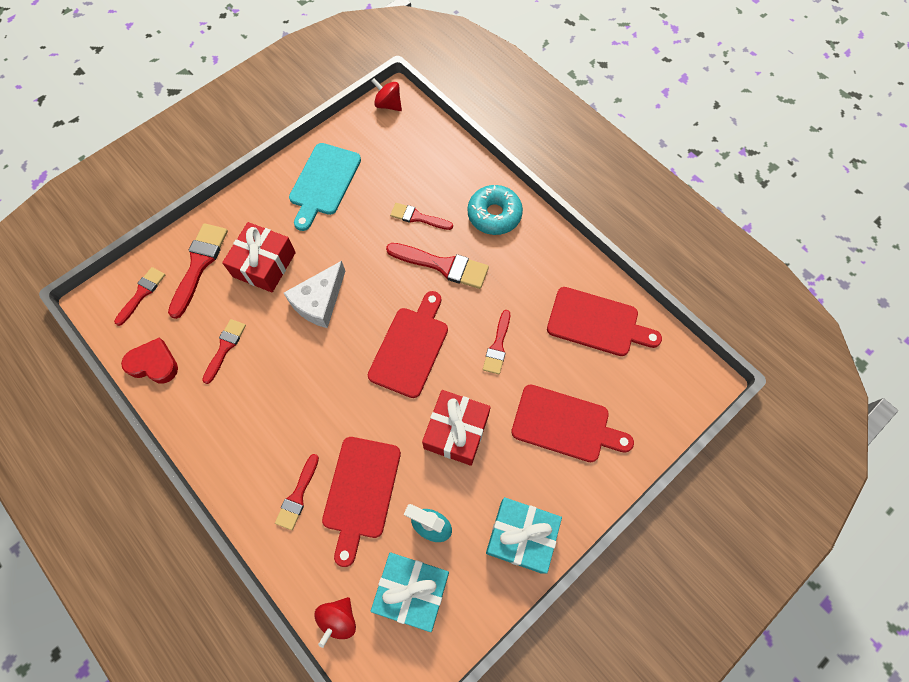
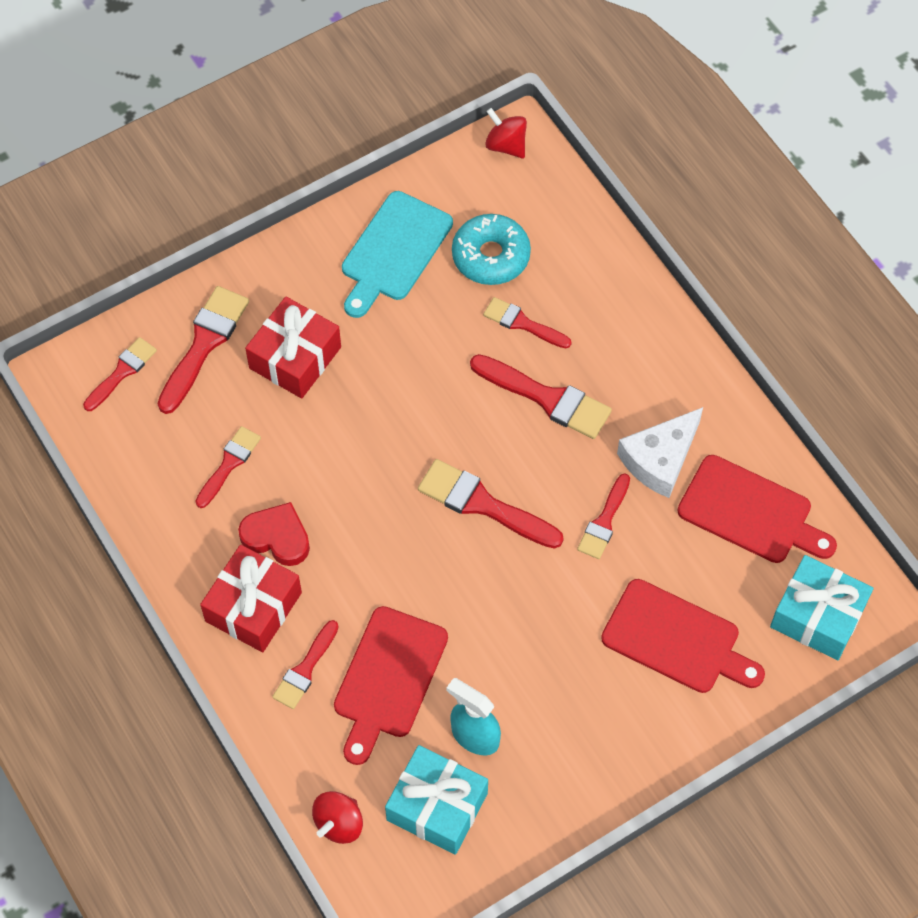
camera: 10 degrees right, 5 degrees down
red heart [121,338,178,383] -> red heart moved to [238,502,310,566]
white cheese [284,261,345,328] -> white cheese moved to [617,407,703,498]
red cutting board [368,291,448,398] -> red brush [418,459,564,549]
red gift [422,390,491,466] -> red gift moved to [200,545,302,652]
turquoise donut [467,185,523,235] -> turquoise donut moved to [452,214,531,285]
turquoise gift [486,497,562,574] -> turquoise gift moved to [770,555,873,660]

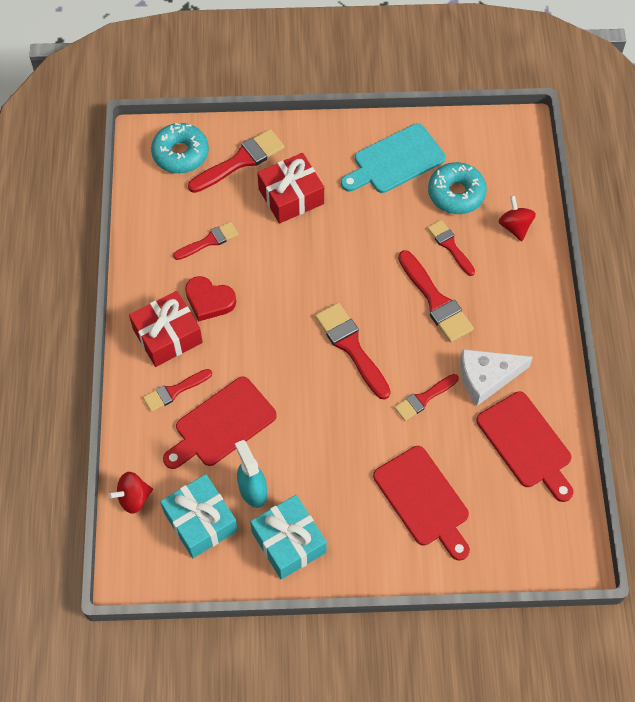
camera: 30 degrees right, 0 degrees up
red brush [83,337,157,411] -> turquoise donut [151,123,209,173]
red heart [238,502,310,566] -> red heart turned 150 degrees clockwise [185,276,236,321]
red spinning top [485,108,527,158] -> red spinning top moved to [498,195,536,241]
turquoise gift [770,555,873,660] -> turquoise gift moved to [250,495,327,579]

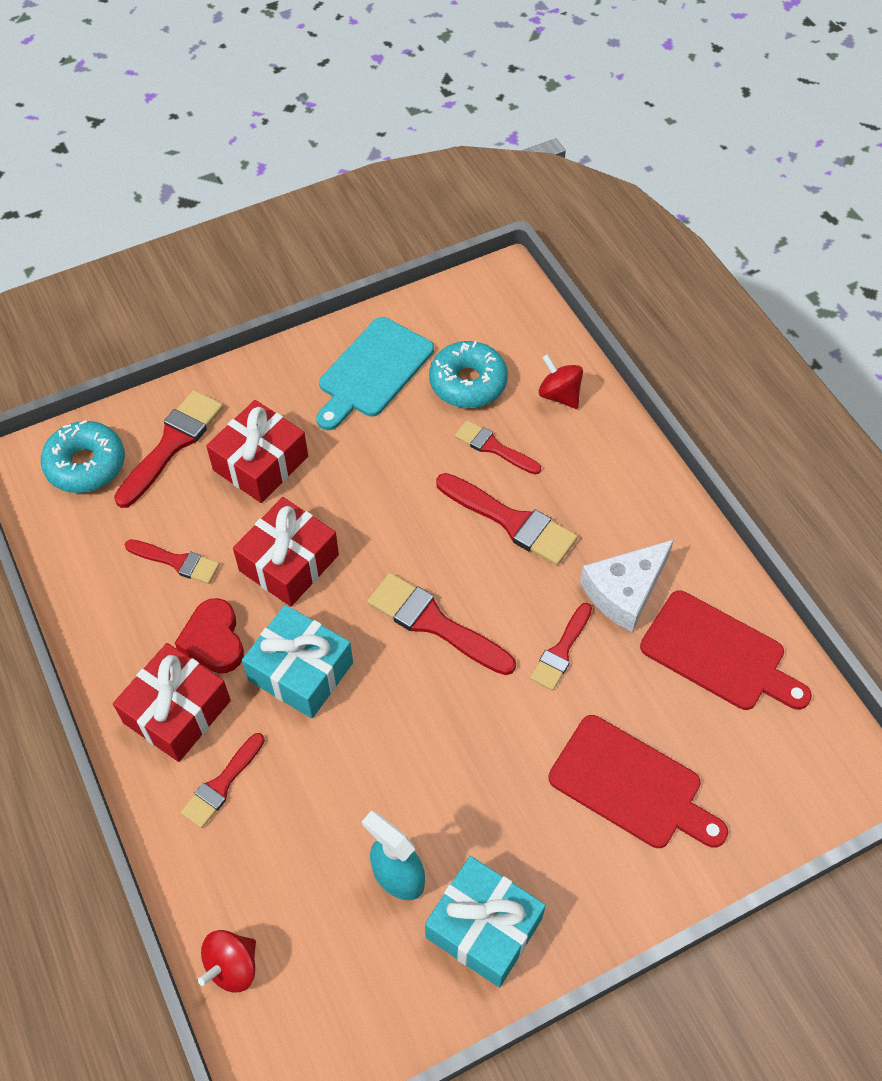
camera: 25 degrees left, 5 degrees down
turquoise gift [160,474,238,558] -> turquoise gift moved to [242,605,353,718]
red cutting board [163,376,277,469] -> none
red brush [173,222,239,260] -> red brush turned 75 degrees clockwise [125,539,220,584]
red heart [185,276,236,321] -> red heart turned 75 degrees clockwise [175,598,244,673]
none -> red gift [233,497,339,607]

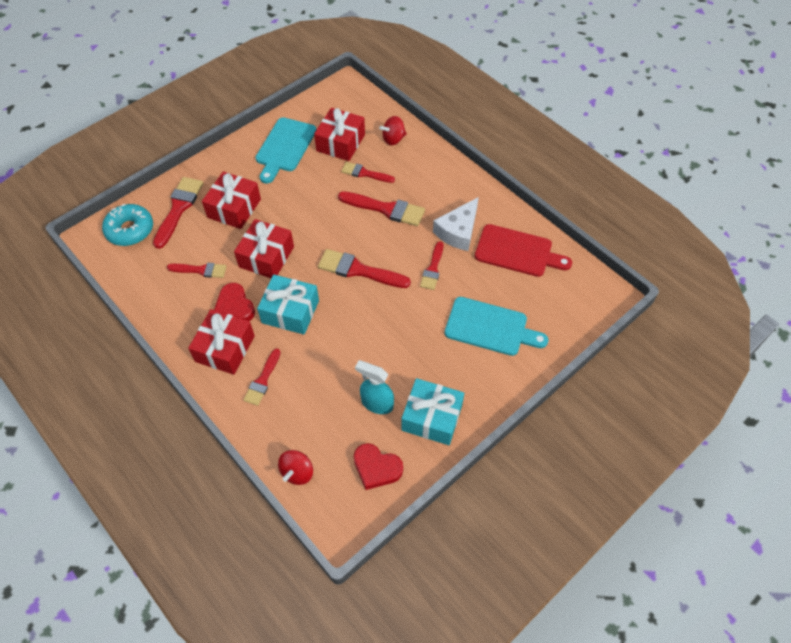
camera: 15 degrees left, 0 degrees up
turquoise donut [429,341,508,408] -> red gift [314,108,365,161]
red spinning top [539,354,583,409] -> red spinning top turned 60 degrees counterclockwise [379,116,407,145]
red cutting board [548,715,728,848] -> turquoise cutting board [444,297,548,356]
none -> red heart [354,443,403,490]

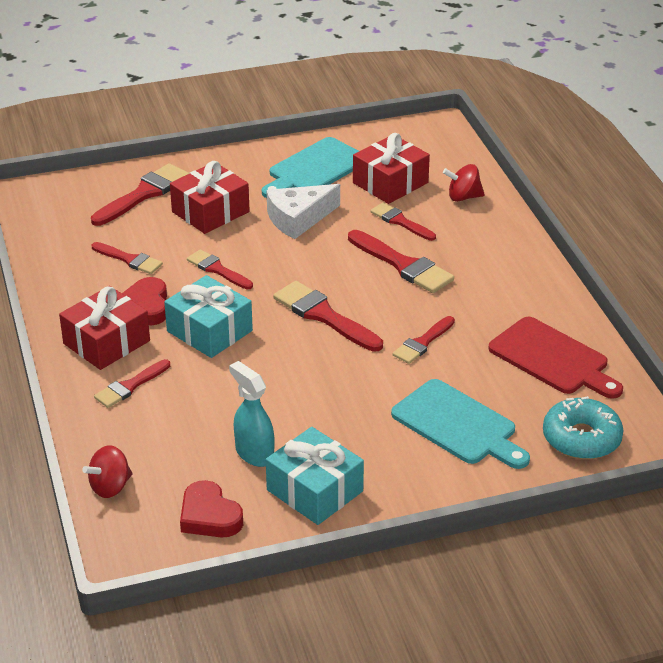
camera: 25 degrees right, 20 degrees down
turquoise donut [102,203,153,246] -> turquoise donut moved to [543,396,624,459]
red gift [234,219,294,278] -> red brush [187,249,253,289]
white cheese [433,197,479,251] -> white cheese moved to [267,184,340,239]

